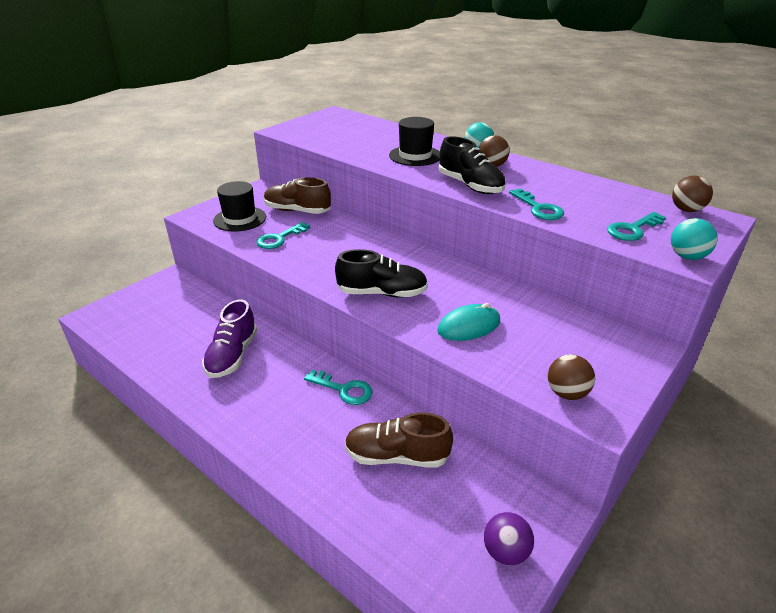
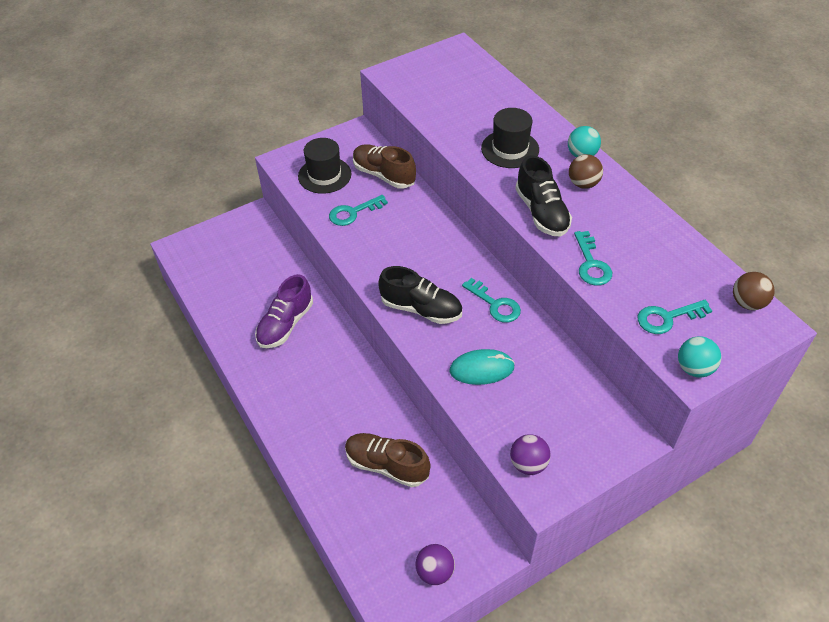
camera: 20 degrees right, 15 degrees up
turquoise key [304,370,373,405] -> turquoise key moved to [462,278,521,323]
brown ball [548,354,595,400] -> purple ball [510,434,551,475]

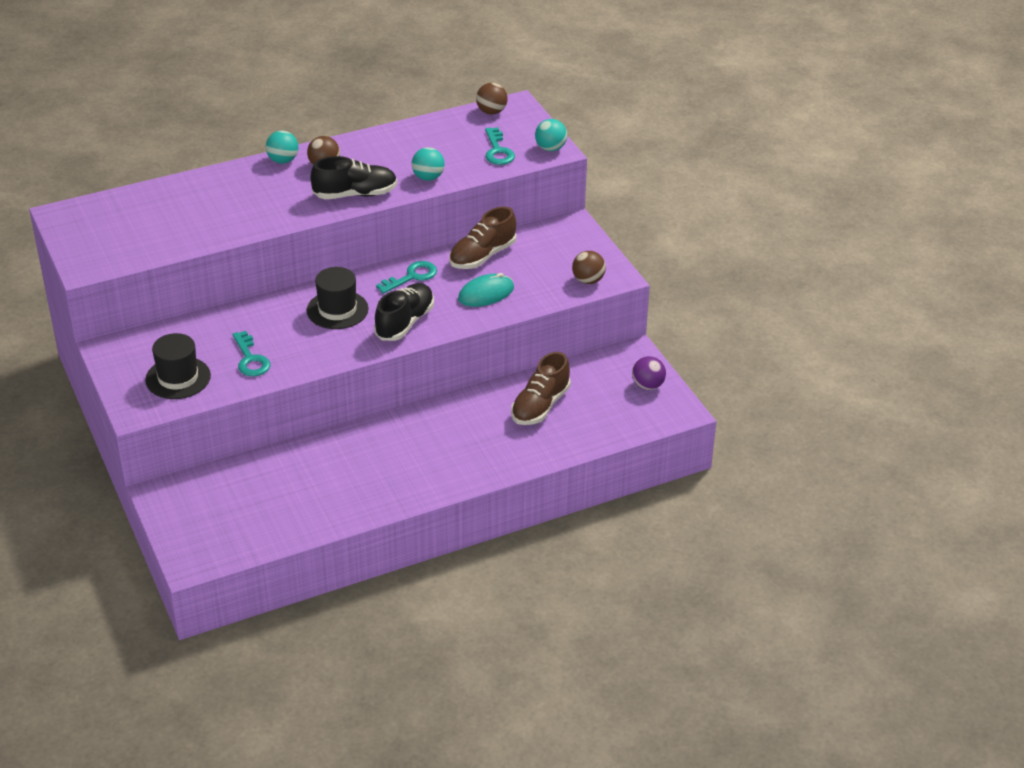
camera: 85 degrees left, 10 degrees down
purple shoe [255,274,313,348] -> none
brown shoe [353,144,416,189] -> brown shoe moved to [449,207,516,269]
turquoise mouse [449,349,515,385] -> turquoise mouse turned 60 degrees clockwise [458,273,514,307]
black hat [481,108,539,168] -> black hat moved to [307,267,369,329]
purple ball [510,434,551,475] -> brown ball [572,251,606,284]
turquoise key [574,231,612,286] -> turquoise ball [412,147,445,181]

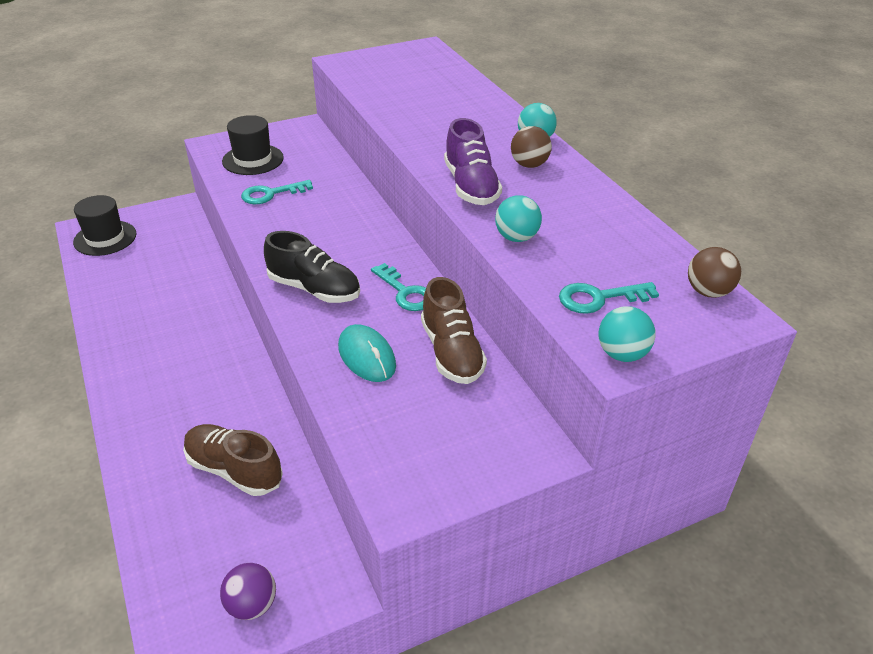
camera: 90 degrees right, 0 degrees up
black hat [307,267,369,329] -> black hat moved to [73,195,137,256]
black shoe [310,156,397,199] -> purple shoe [444,118,502,205]
brown shoe [449,207,516,269] -> brown shoe turned 150 degrees counterclockwise [421,277,487,384]
brown ball [572,251,606,284] -> none

